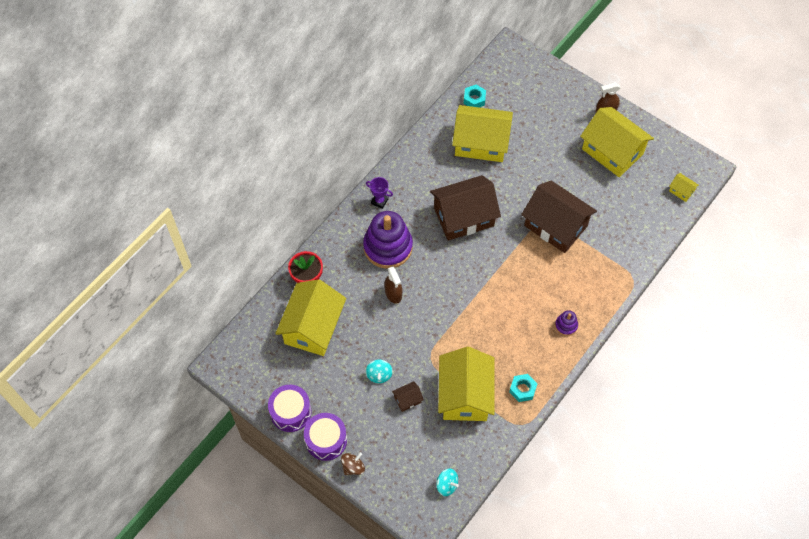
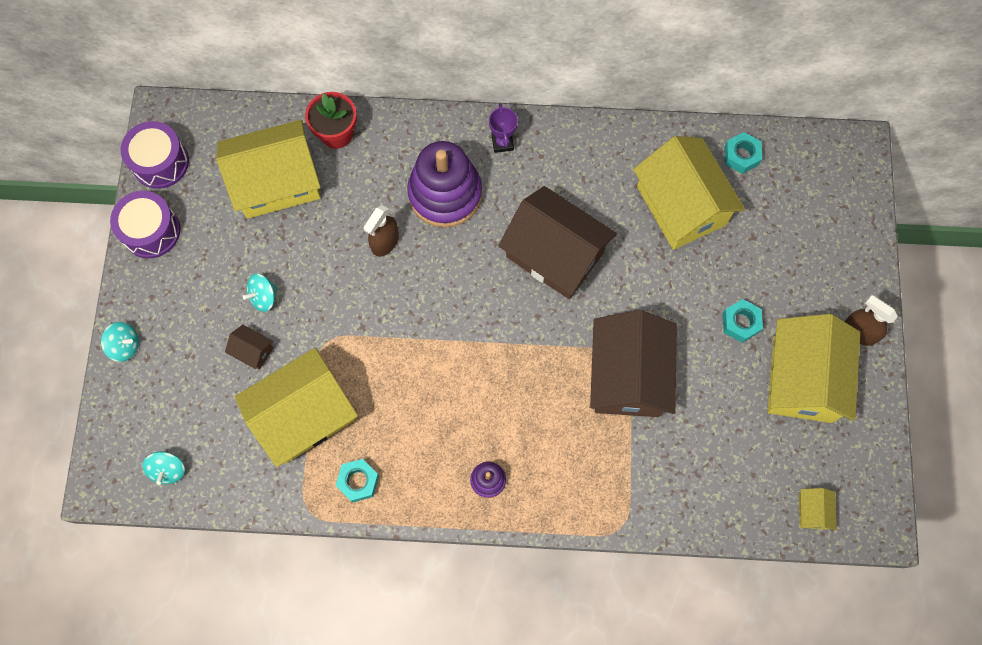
camera: 55 degrees right, 10 degrees up
purple drum [304,413,347,461] -> purple drum moved to [121,121,189,189]
brown spinning top [341,453,365,475] -> turquoise spinning top [101,322,139,362]
none -> turquoise nut [722,299,763,343]

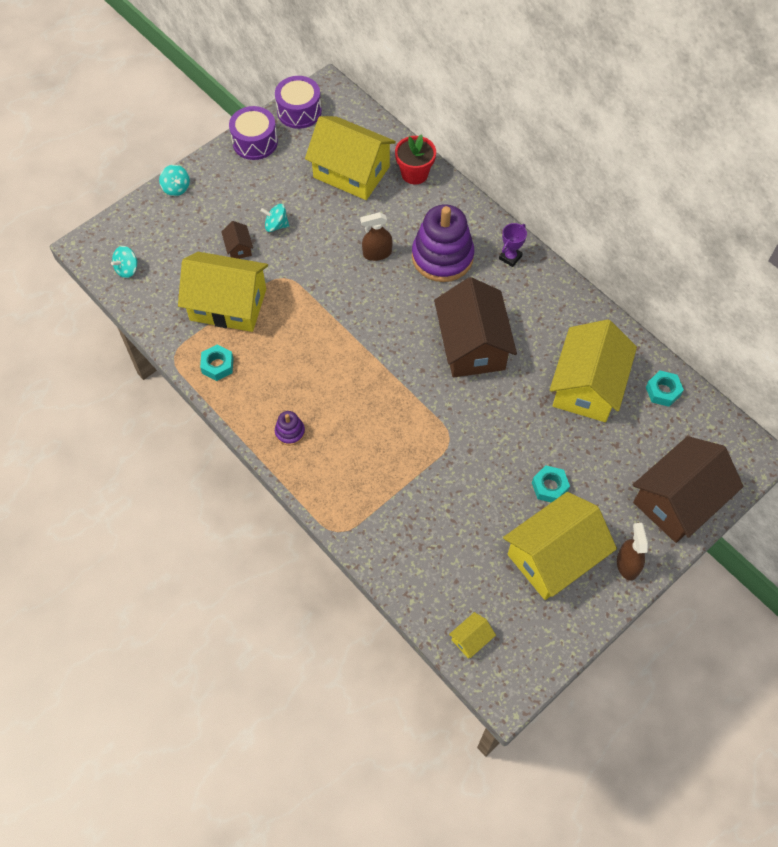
camera: 45 degrees right, 10 degrees down
brown house [590,310,677,417] -> brown house moved to [633,436,744,543]

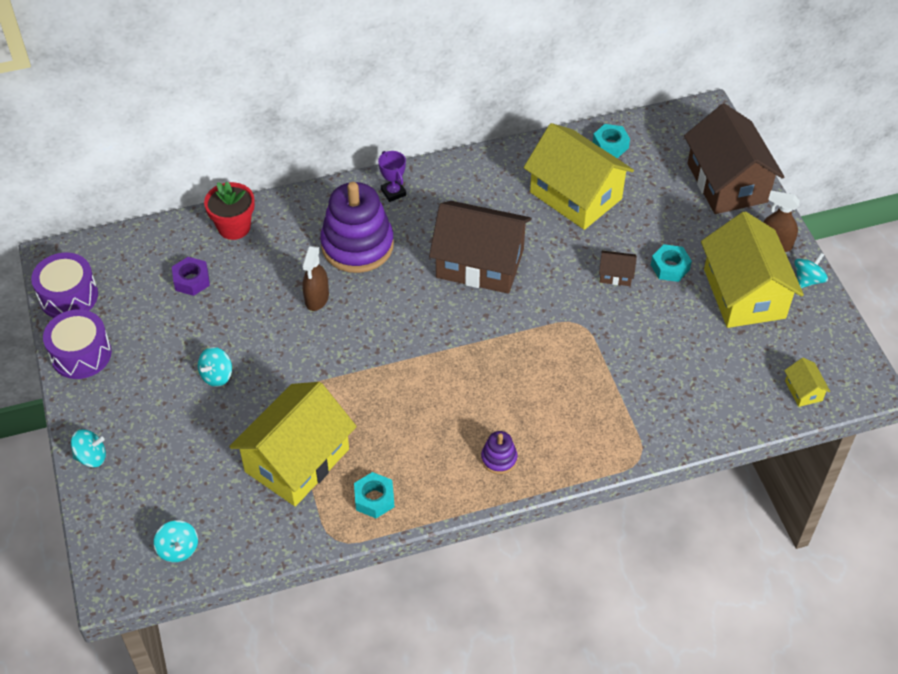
camera: 65 degrees left, 10 degrees down
brown house [221,221,253,259] -> brown house moved to [599,251,637,286]
yellow house [305,116,396,200] -> purple nut [172,257,210,296]
none -> turquoise spinning top [794,253,828,288]

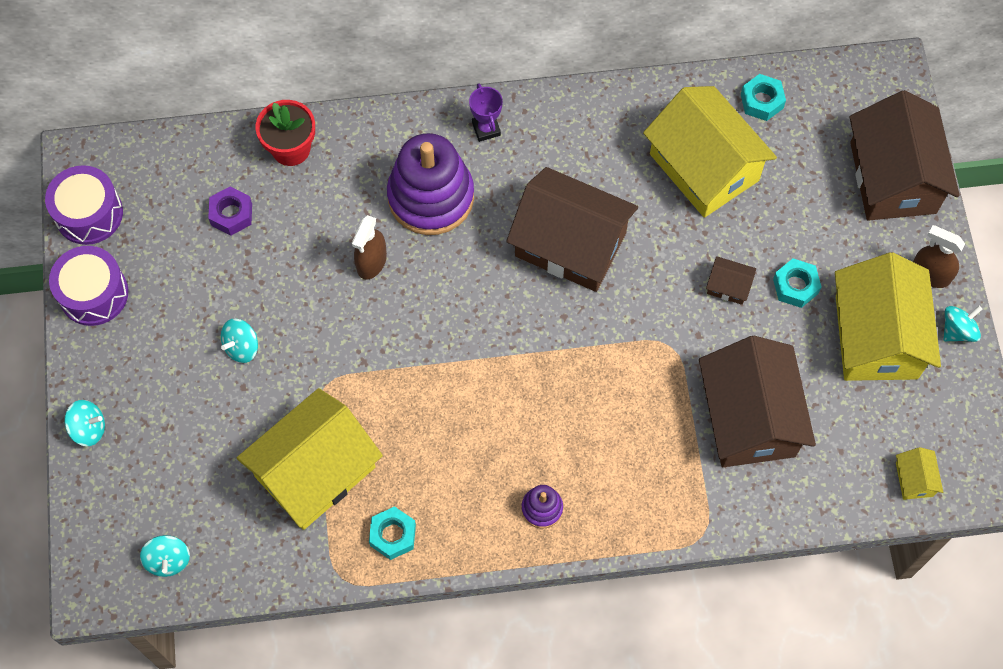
camera: 10 degrees right, 15 degrees up
none -> brown house [699,336,816,467]

